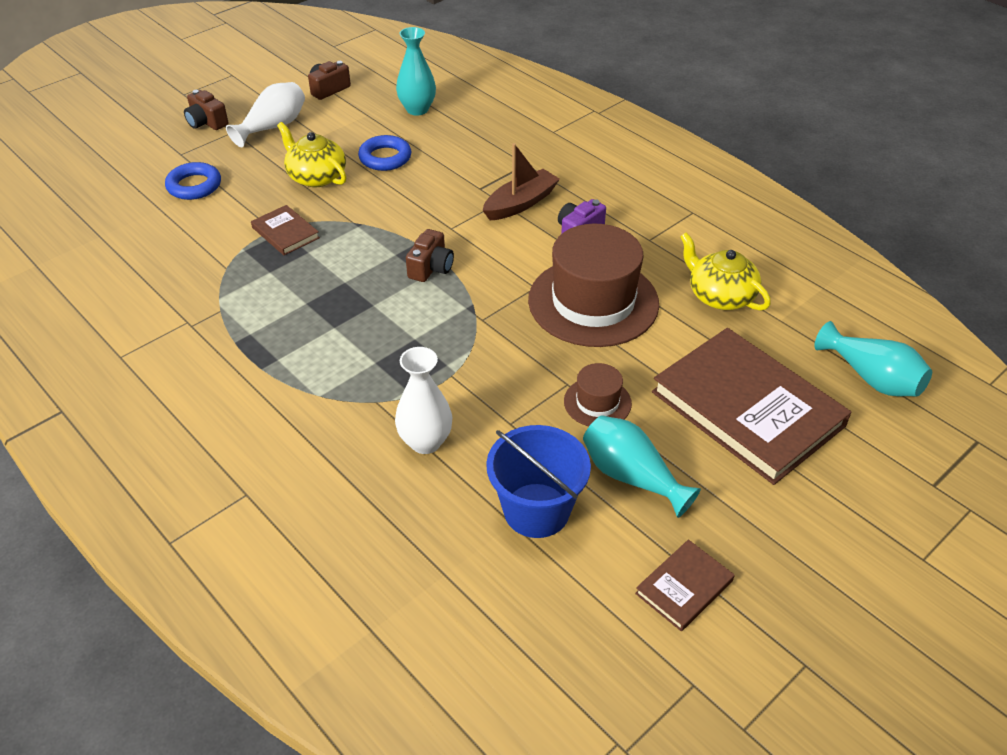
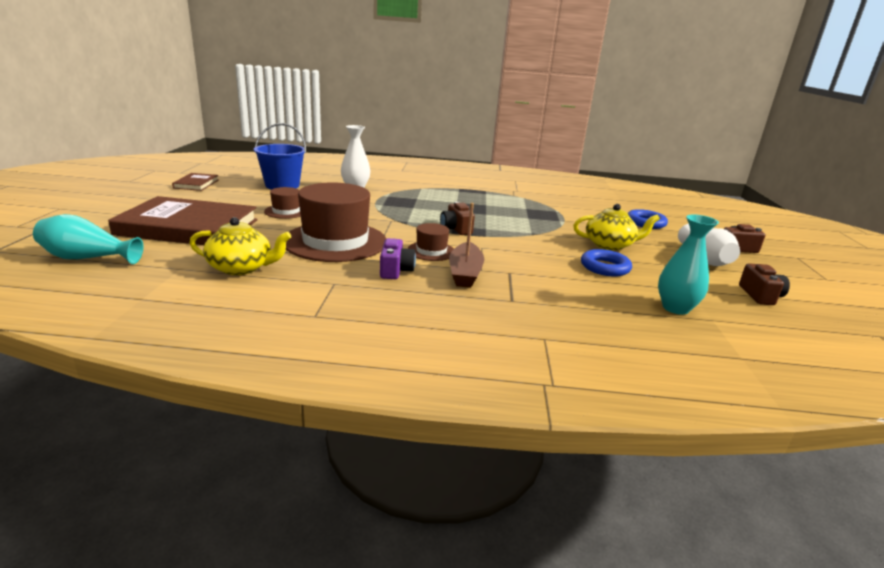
camera: 135 degrees right, 20 degrees down
brown book [251,205,320,255] -> none
turquoise vase [583,415,701,518] -> none
none -> brown hat [408,223,454,261]

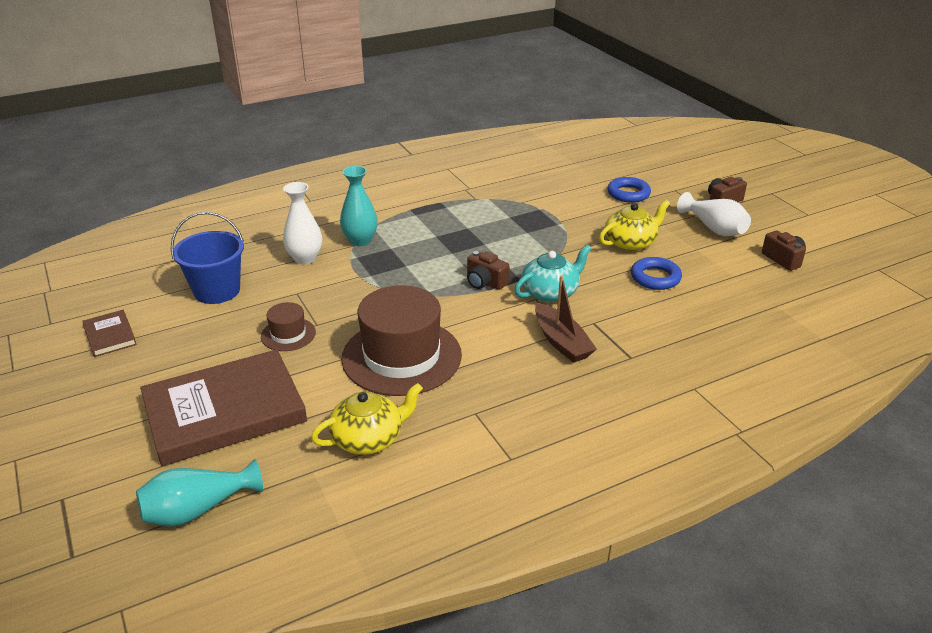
camera: 30 degrees left, 10 degrees up
purple camera [380,238,416,279] -> none
brown hat [408,223,454,261] -> none
turquoise vase [658,215,719,315] -> turquoise vase moved to [340,166,378,246]
none -> turquoise teapot [514,245,592,302]

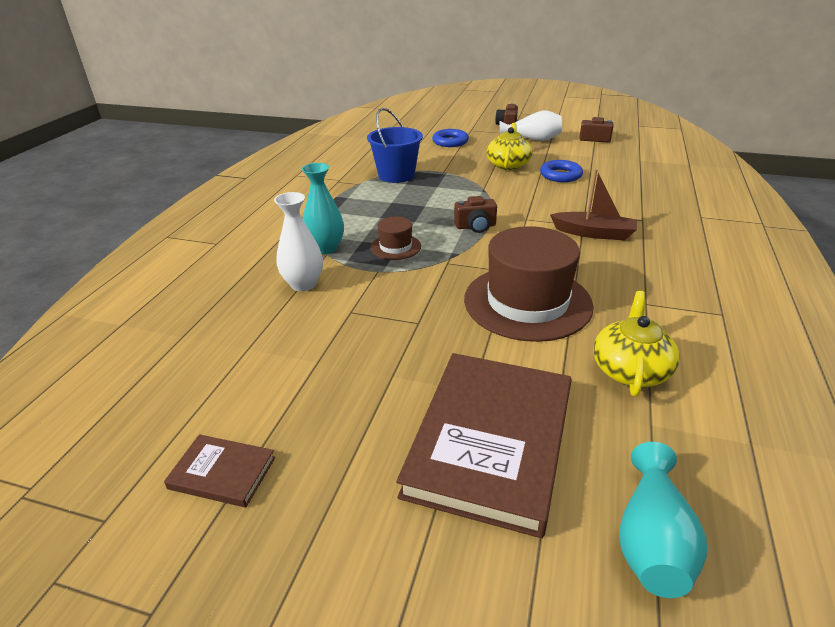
camera: 45 degrees left, 0 degrees up
blue bucket [171,212,244,304] -> blue bucket moved to [367,108,423,183]
brown hat [261,302,316,351] -> brown hat moved to [370,217,421,260]
turquoise teapot [514,245,592,302] -> none

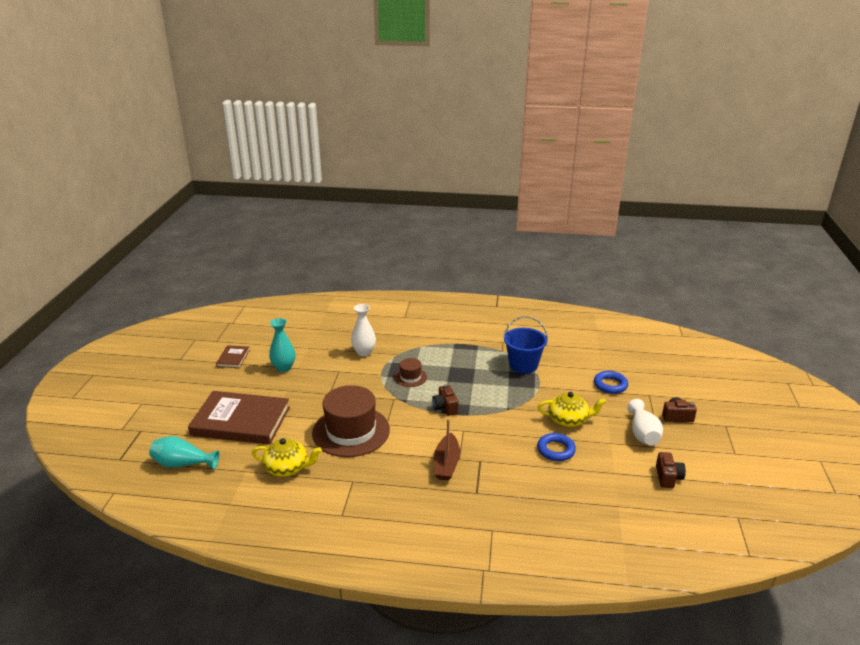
camera: 80 degrees right, 5 degrees down
turquoise vase [302,163,344,254] -> turquoise vase moved to [269,318,295,372]

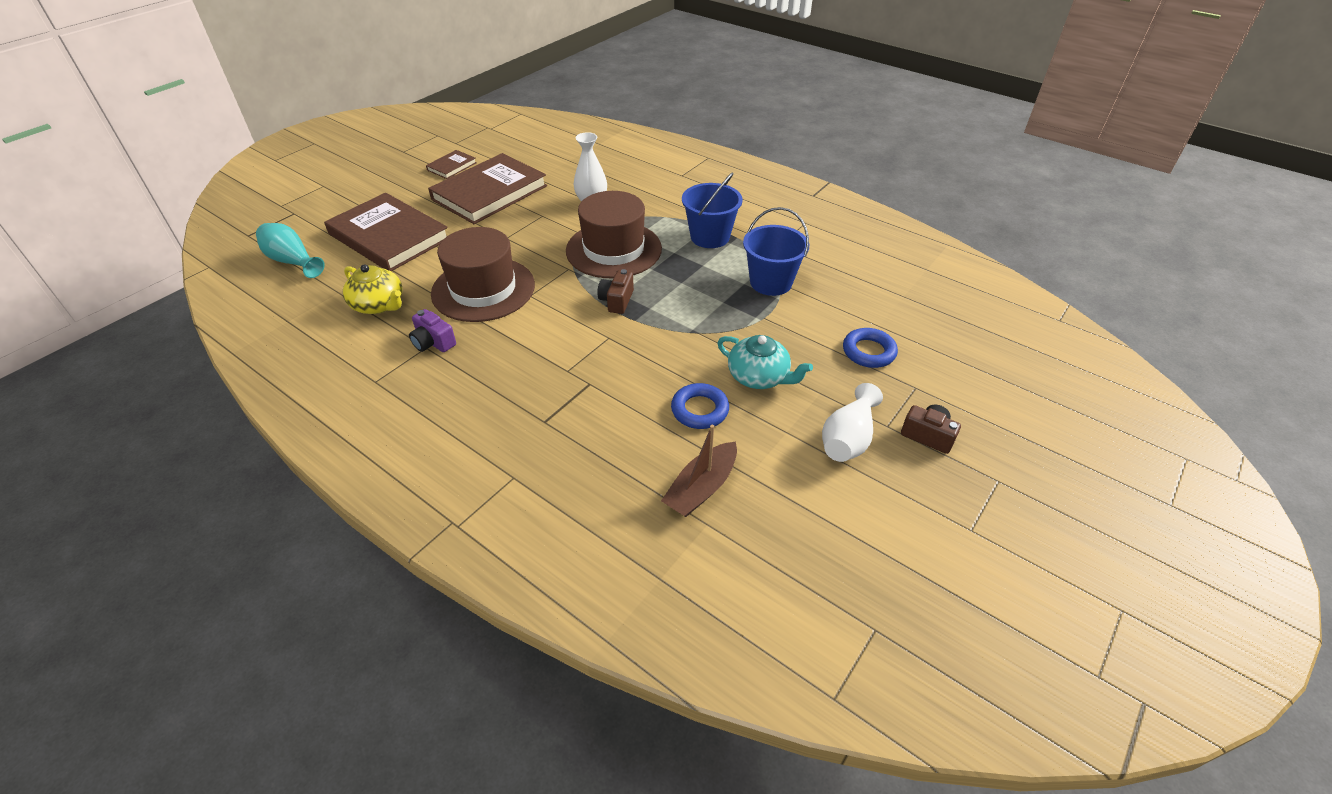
camera: 30 degrees right, 15 degrees up
turquoise vase [269,318,295,372] -> brown book [428,153,547,224]
brown hat [394,358,427,387] -> brown hat [566,191,662,279], size x2.13
brown boat [434,419,460,480] -> brown boat moved to [661,425,737,517]
yellow teapot [538,392,606,427] -> turquoise teapot [717,335,813,389]
brown camera [656,452,686,488] -> none
none -> purple camera [409,309,456,352]
none -> blue bucket [682,172,743,248]

